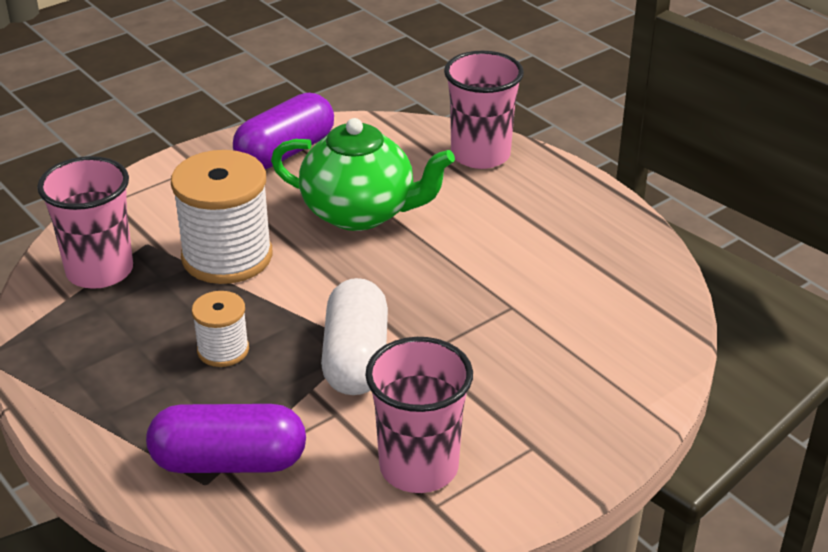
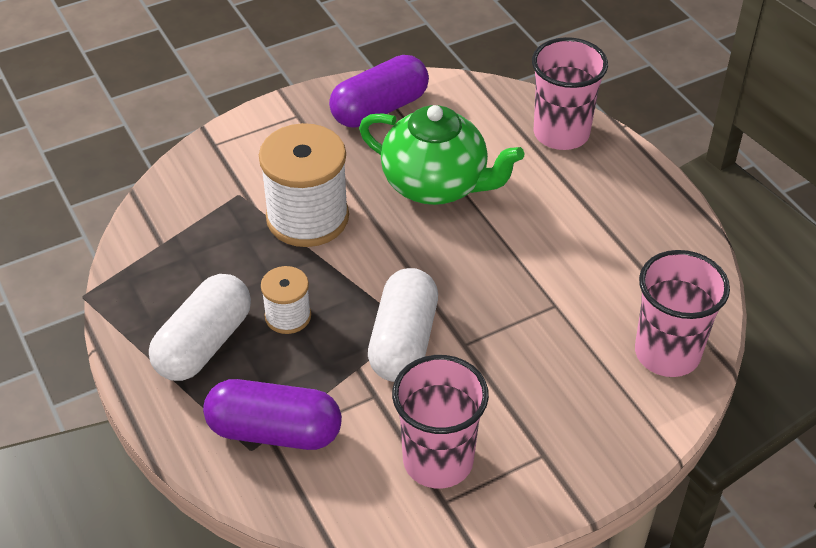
camera: 10 degrees right, 10 degrees up
pink cup [37,156,133,288] -> pink cup moved to [635,250,730,377]
none -> white capsule [149,274,251,381]

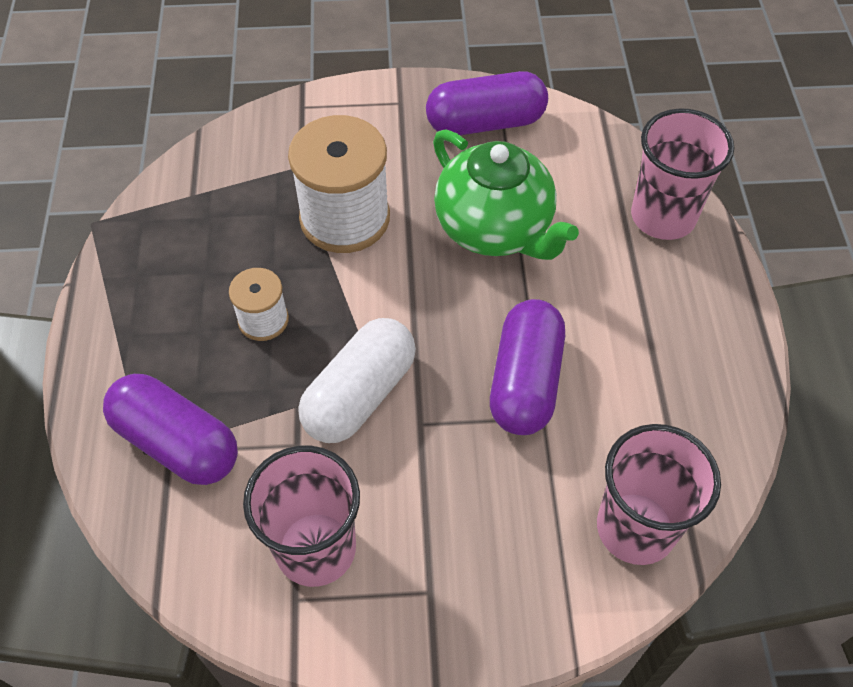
camera: 25 degrees right, 10 degrees up
white capsule [149,274,251,381] -> none
none -> purple capsule [490,299,565,435]

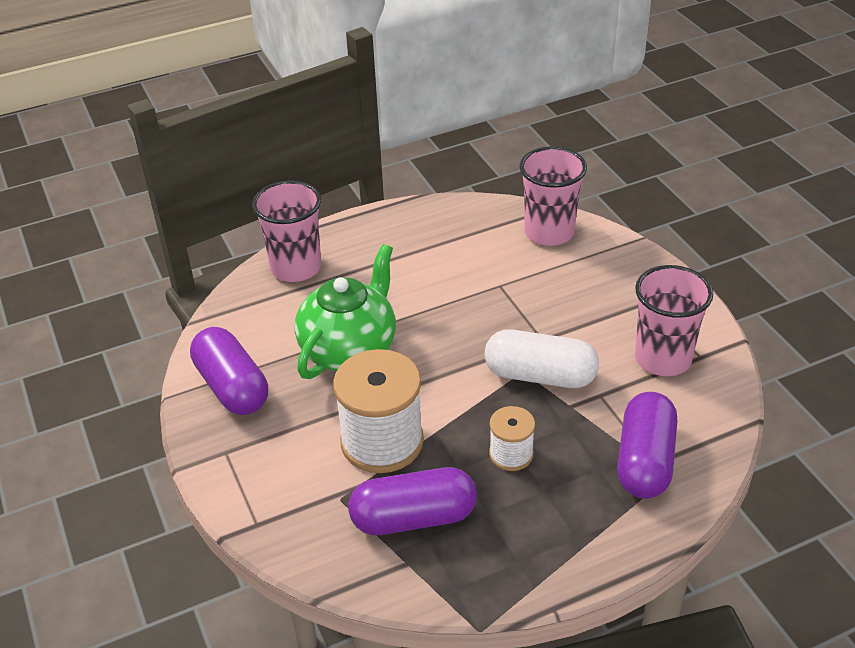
camera: 110 degrees left, 15 degrees down
purple capsule [490,299,565,435] -> purple capsule moved to [349,467,477,535]

